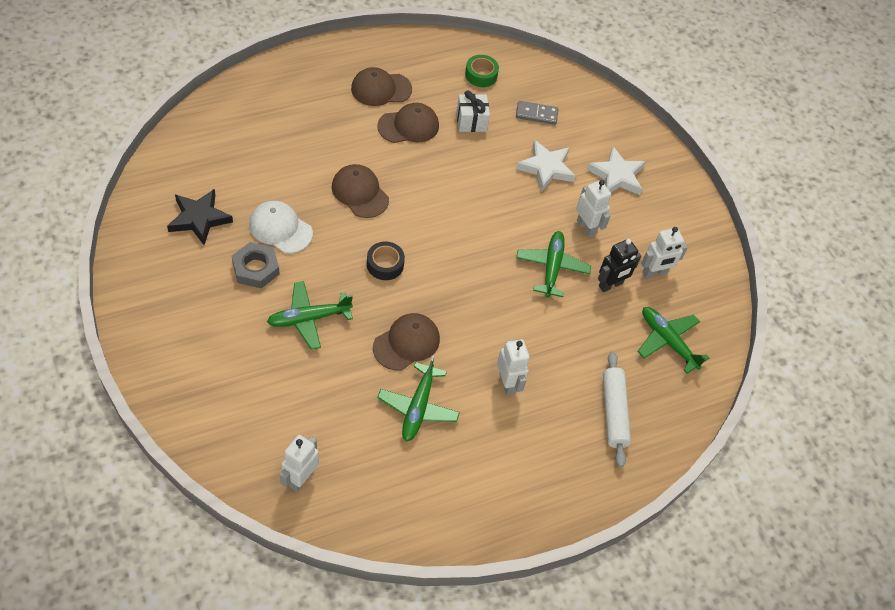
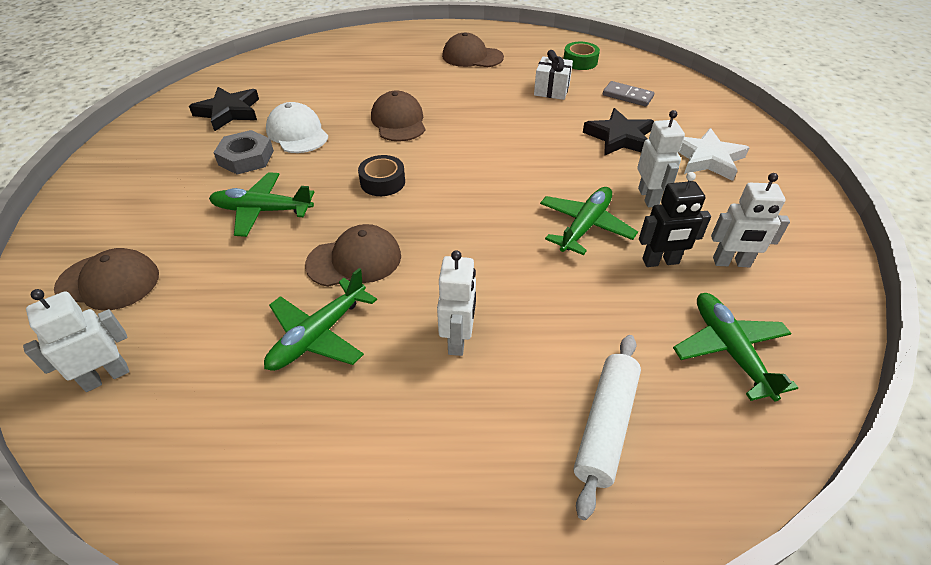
camera: 30 degrees right, 10 degrees down
brown cap [377,103,439,143] -> brown cap moved to [54,248,159,310]
white star [516,140,576,192] -> black star [583,108,654,156]

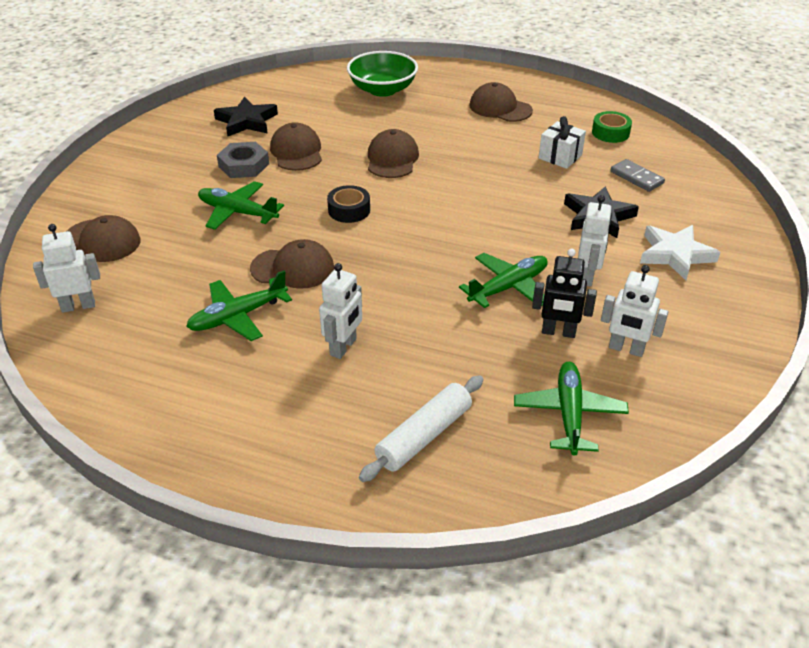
camera: 20 degrees right, 5 degrees down
white cap [266,102,328,153] -> brown cap [270,122,322,171]
none -> green bowl [347,51,418,97]

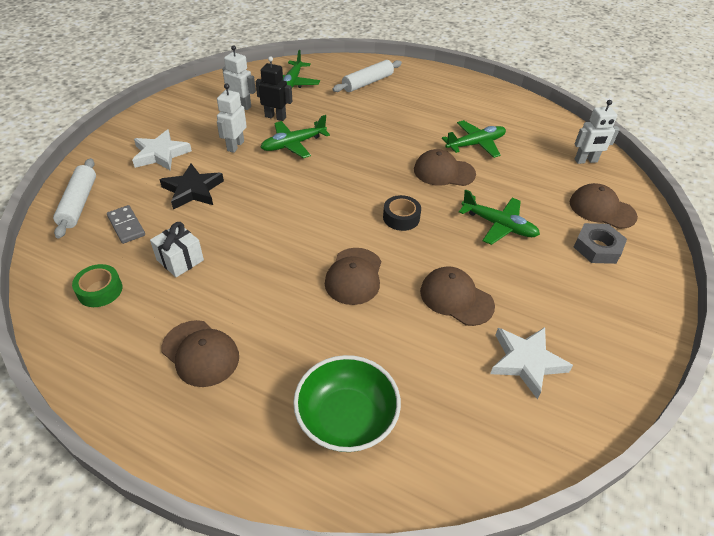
camera: 175 degrees left, 5 degrees up
black star [214,96,278,136] -> white star [490,327,573,399]
grey nut [217,142,269,178] -> grey nut moved to [574,223,627,264]
brown cap [270,122,322,171] -> brown cap turned 135 degrees clockwise [420,267,495,326]
white robot [319,263,362,359] -> none
none -> white rolling pin [53,158,96,239]

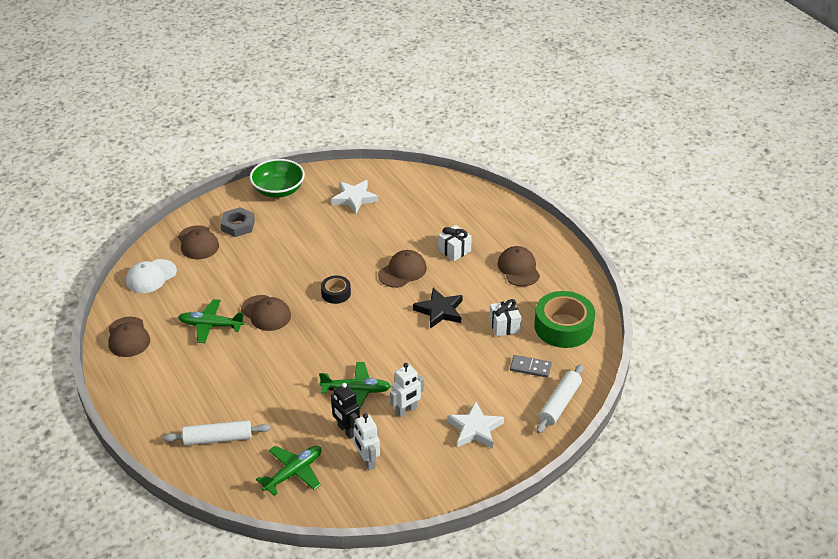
camera: 145 degrees left, 5 degrees down
green tape [72,264,122,307] -> green tape [534,291,595,348], size x1.93
grey domino [107,205,145,244] -> grey domino turned 75 degrees counterclockwise [510,355,552,378]
black star [159,164,224,210] -> black star moved to [413,288,463,329]
green bowl [293,355,401,452] -> green bowl moved to [250,159,305,198]
brown cap [420,267,495,326] -> brown cap moved to [108,317,150,357]
green plane [459,189,540,245] -> none
white robot [575,100,620,164] -> white cap [126,259,177,293]
none -> white gift [438,225,472,261]

